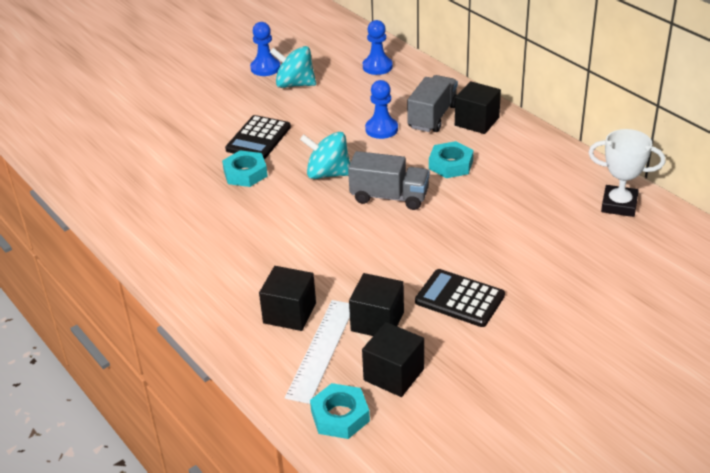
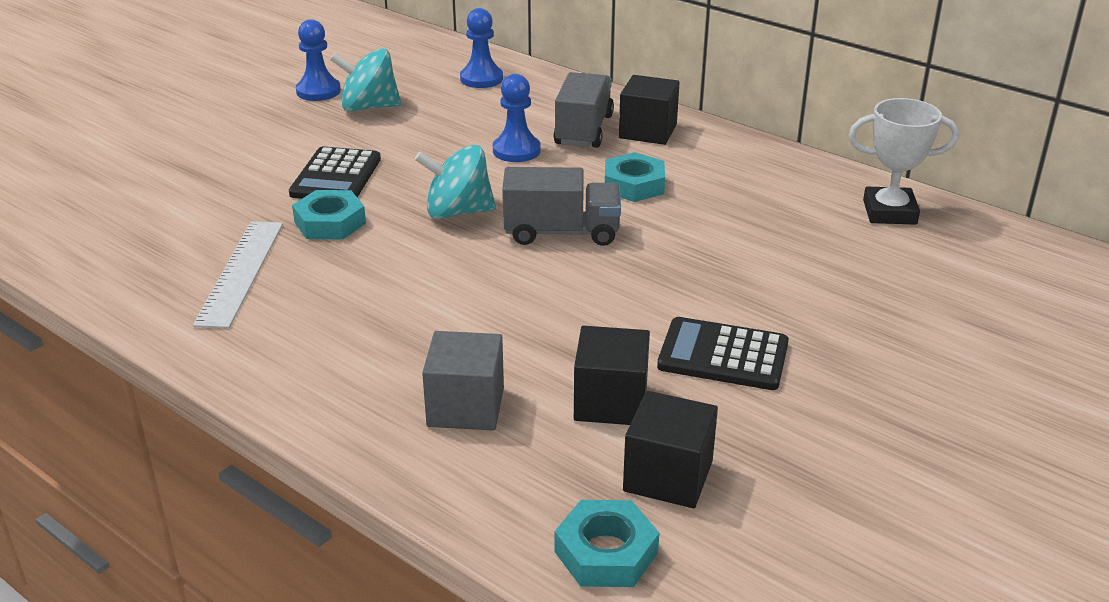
camera: 15 degrees left, 5 degrees down
black cube [259,266,316,331] -> grey cube [422,331,504,431]
white ruler [285,300,350,404] -> white ruler moved to [193,221,283,329]

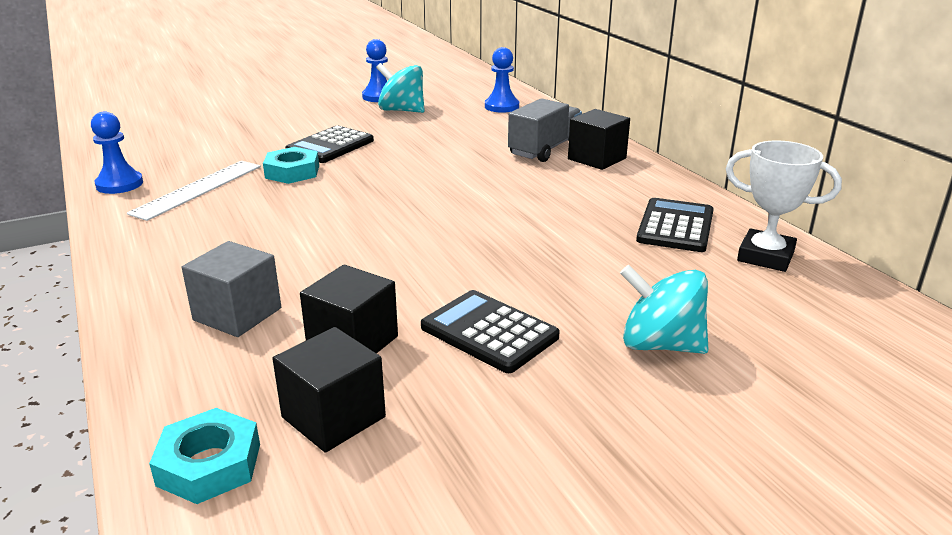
camera: 25 degrees right, 5 degrees down
turquoise spinning top [415,145,496,219] -> turquoise spinning top moved to [620,265,709,354]
blue pawn [493,74,541,162] -> blue pawn moved to [91,111,143,194]
grey truck [502,167,621,246] -> none
turquoise nut [605,152,665,202] -> none
none -> black calculator [636,198,714,252]

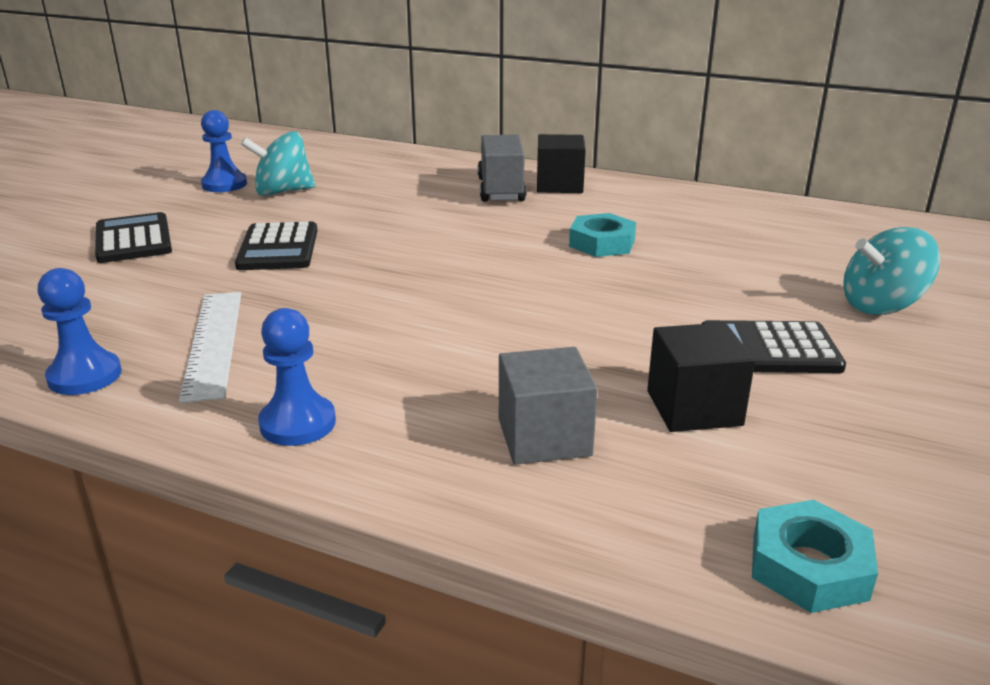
camera: 40 degrees left, 0 degrees up
turquoise nut [263,147,319,184] -> turquoise nut moved to [569,213,636,257]
black cube [273,327,386,453] -> none
blue pawn [485,47,519,113] -> blue pawn moved to [258,308,336,446]
black calculator [636,198,714,252] -> black calculator moved to [95,212,172,263]
white trophy [726,140,842,272] -> none

